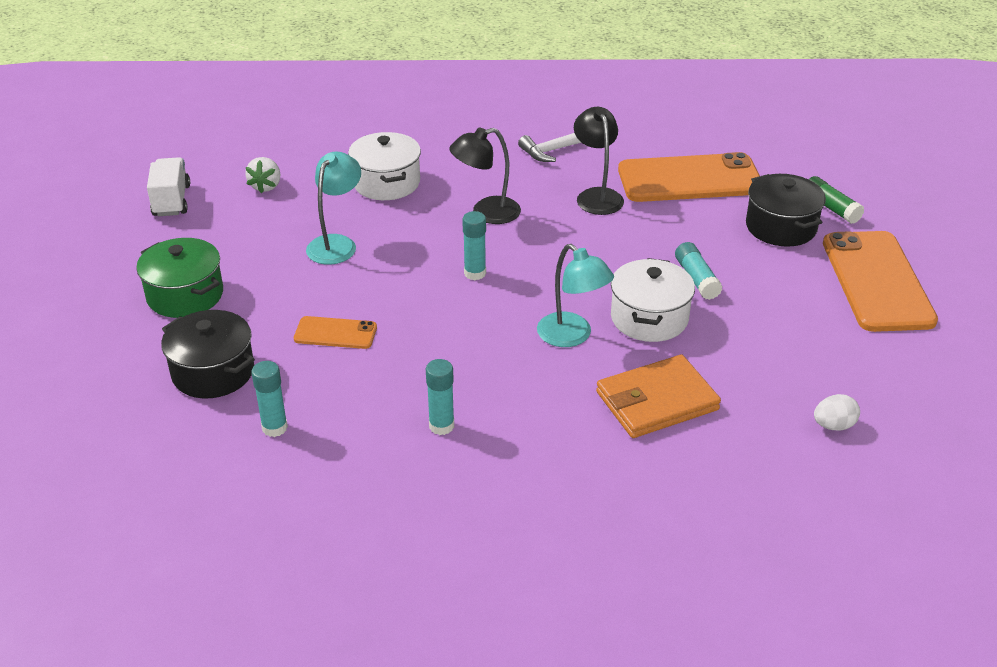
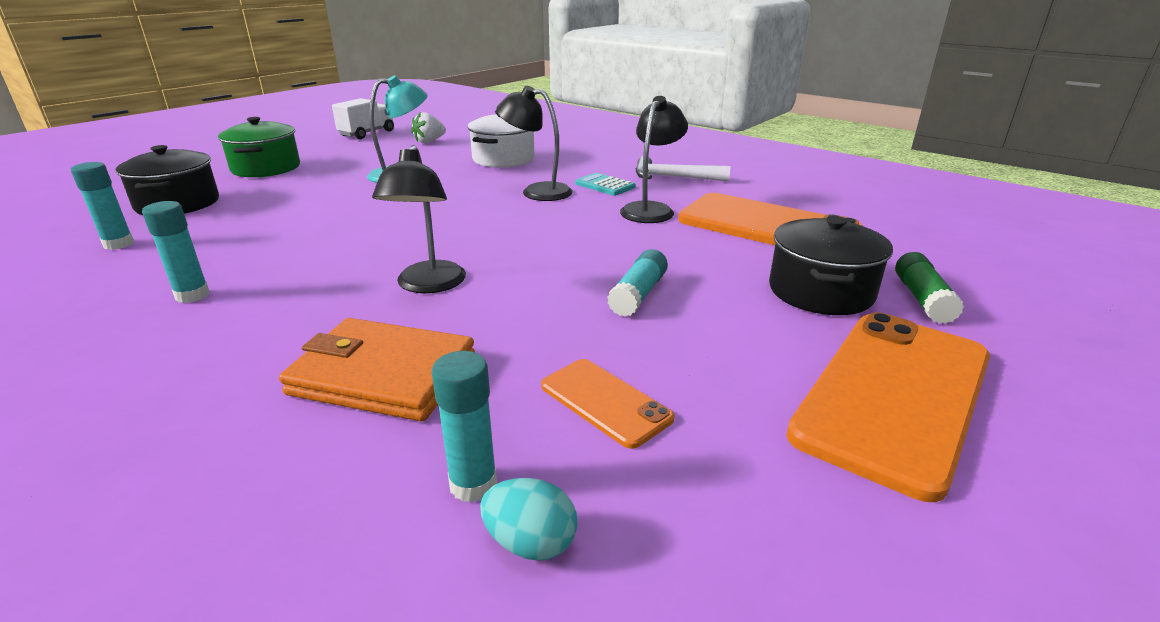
camera: 40 degrees right, 10 degrees down
orange phone [294,316,377,349] -> orange phone moved to [541,359,674,449]
turquoise glue stick [462,211,486,280] -> turquoise glue stick moved to [432,351,497,503]
turquoise lamp [537,244,614,347] -> black lamp [372,145,466,293]
white pot [611,258,695,342] -> none
white egg [814,394,860,430] -> turquoise egg [480,478,578,561]
none -> turquoise calculator [575,173,636,196]

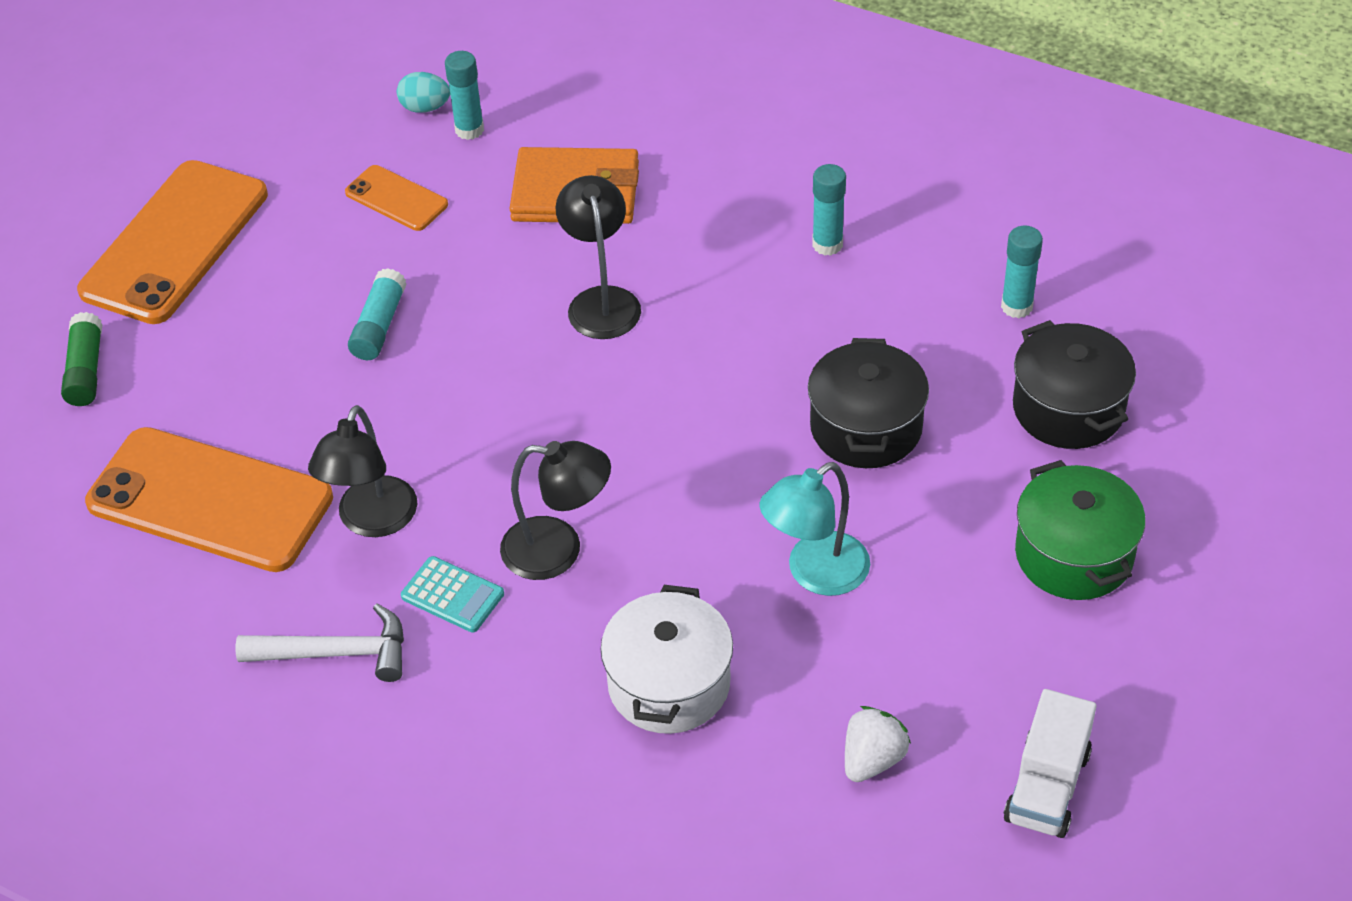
camera: 170 degrees right, 20 degrees up
black pot [769,216,893,315] -> black pot moved to [808,338,929,468]

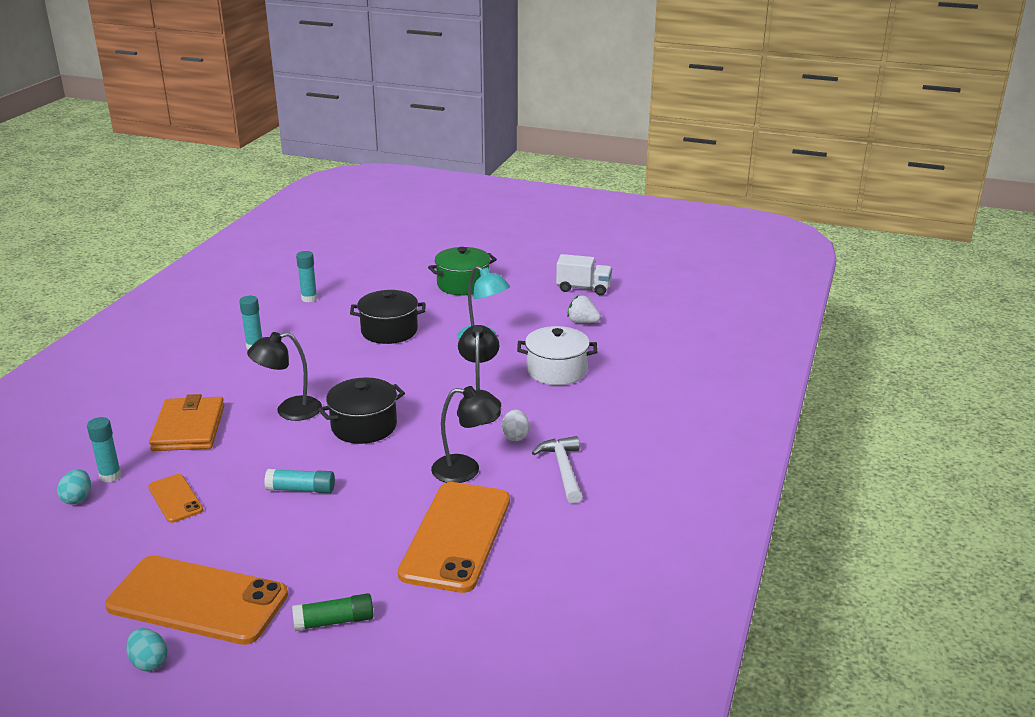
camera: 100 degrees left, 20 degrees down
orange phone [345,165,448,231] -> orange phone turned 60 degrees counterclockwise [148,474,203,523]
turquoise calculator [401,556,504,633] -> white egg [502,410,529,441]
black pot [1013,320,1136,449] -> black pot moved to [318,377,405,444]
none -> turquoise egg [126,628,167,671]

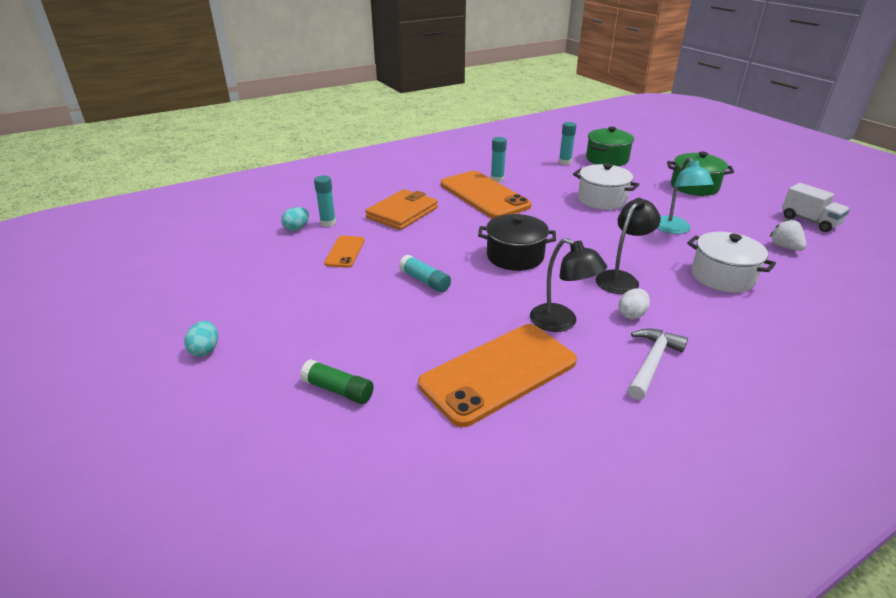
camera: 40 degrees right, 5 degrees up
orange phone [105,555,288,645] -> orange phone moved to [441,171,532,218]
black lamp [247,332,322,421] -> none
black pot [350,290,425,344] -> white pot [573,163,639,210]
none -> green pot [586,127,634,166]

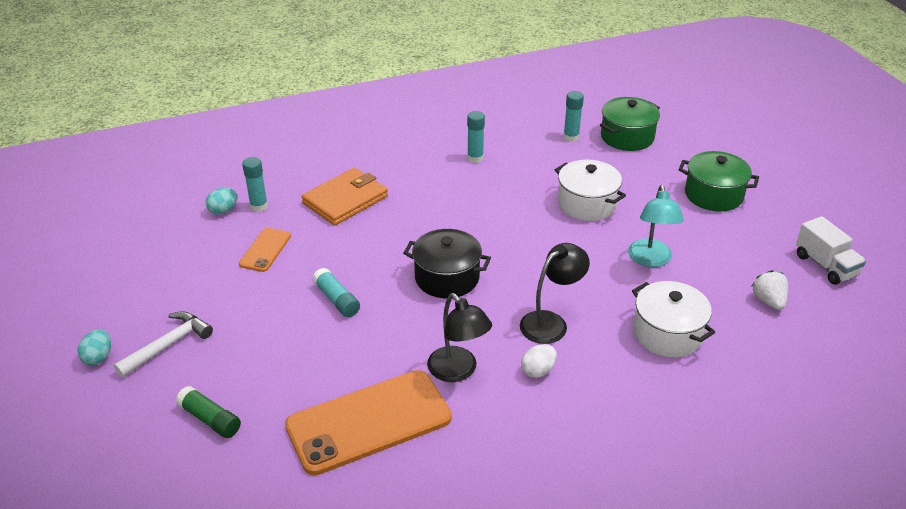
camera: 10 degrees right, 5 degrees up
orange phone [441,171,532,218] -> none
white hammer [628,328,688,400] -> white hammer moved to [114,311,213,377]

